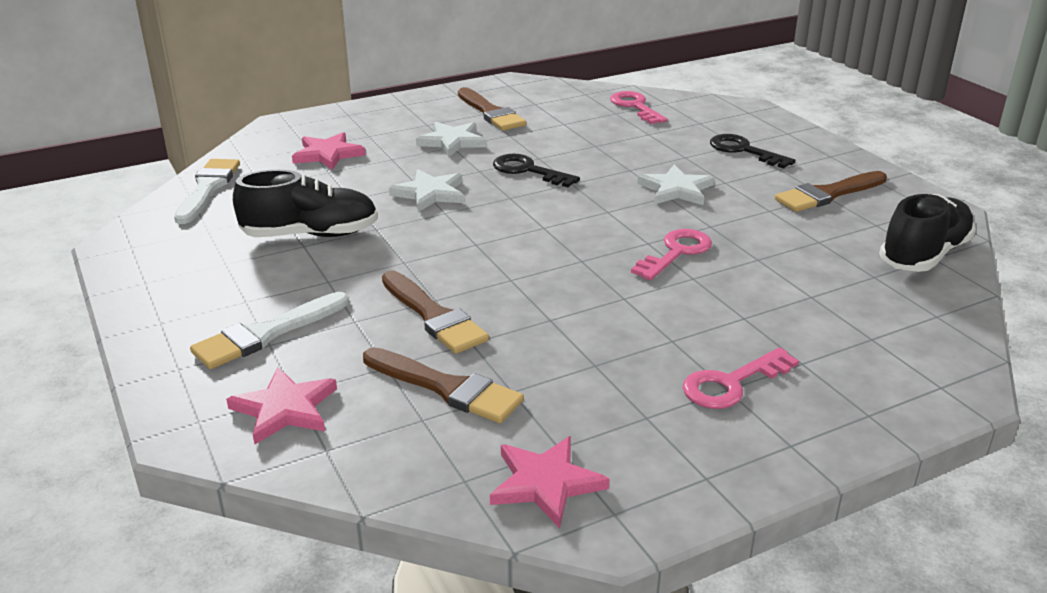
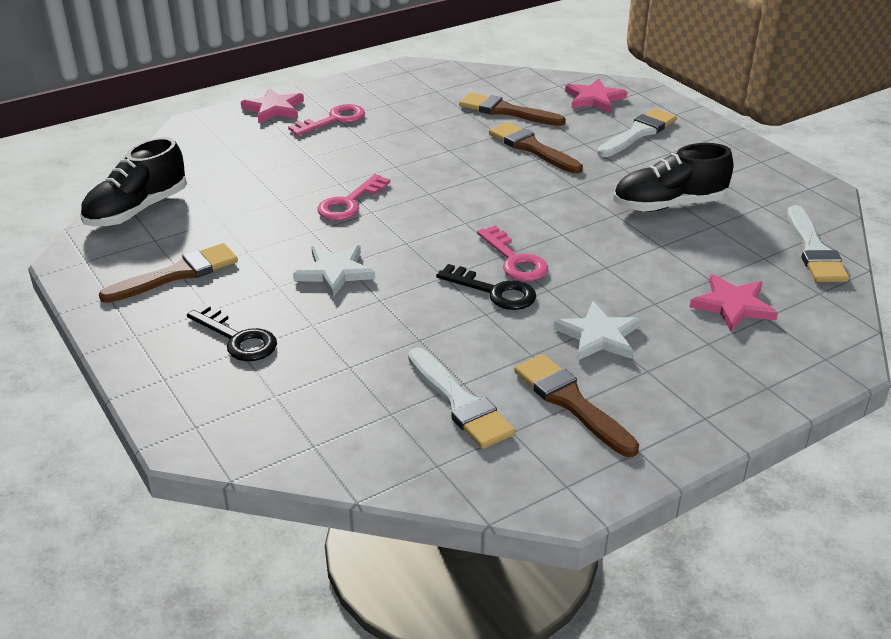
camera: 175 degrees right, 5 degrees up
white star [389,169,464,212] -> none
pink star [490,436,610,528] -> pink star moved to [241,88,304,123]
pink key [610,91,668,124] -> pink key moved to [477,226,548,281]
none -> white brush [408,347,515,449]

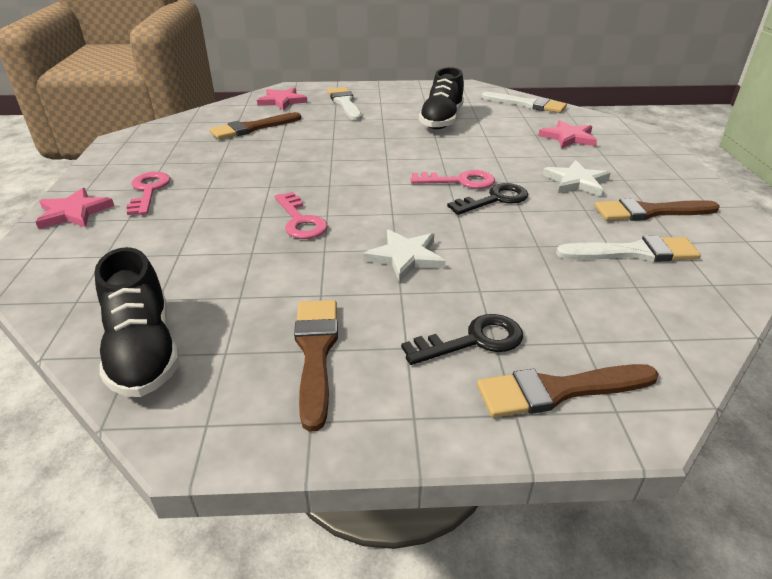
camera: 60 degrees left, 0 degrees up
brown brush [489,122,583,174] -> brown brush moved to [477,364,659,418]

